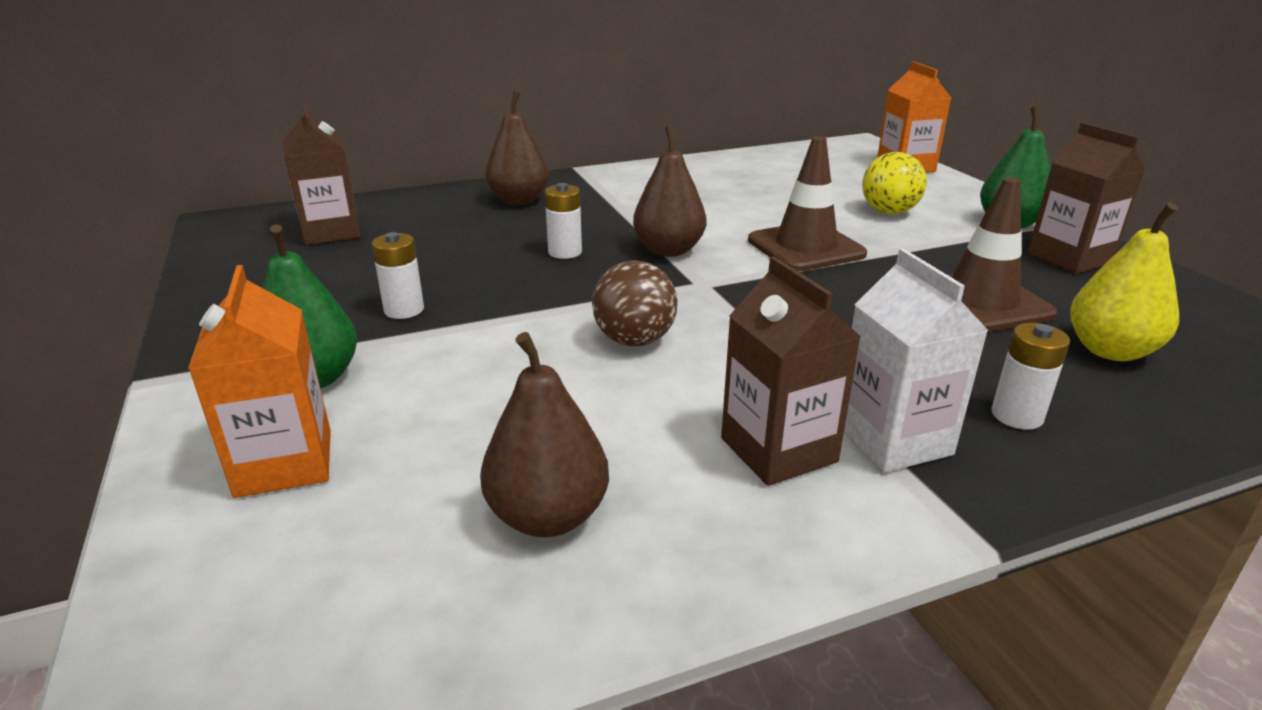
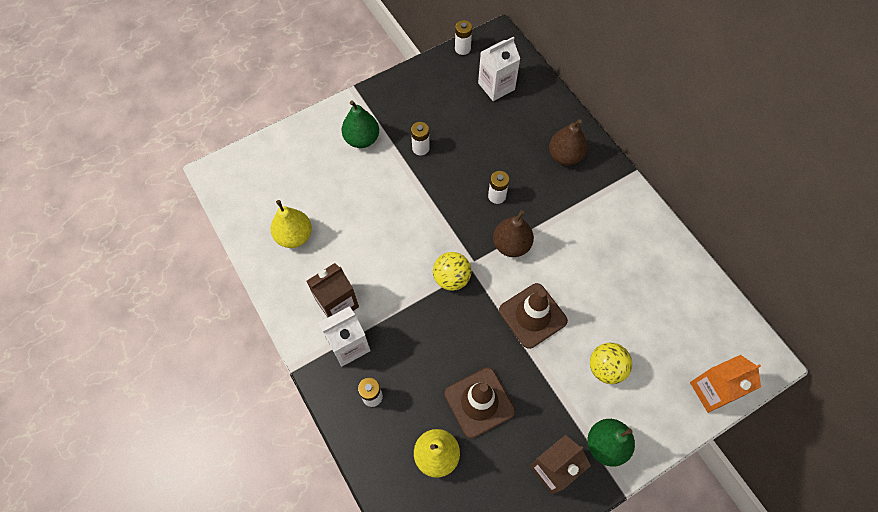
camera: 80 degrees right, 35 degrees up
orange carton [188,265,331,498] -> none
brown carton [283,105,361,245] -> white carton [478,37,520,101]
brown pear [480,332,609,537] -> yellow pear [271,200,312,248]
brown ball [592,261,678,346] -> none
none -> yellow ball [433,252,471,291]
none -> white battery [455,20,472,55]

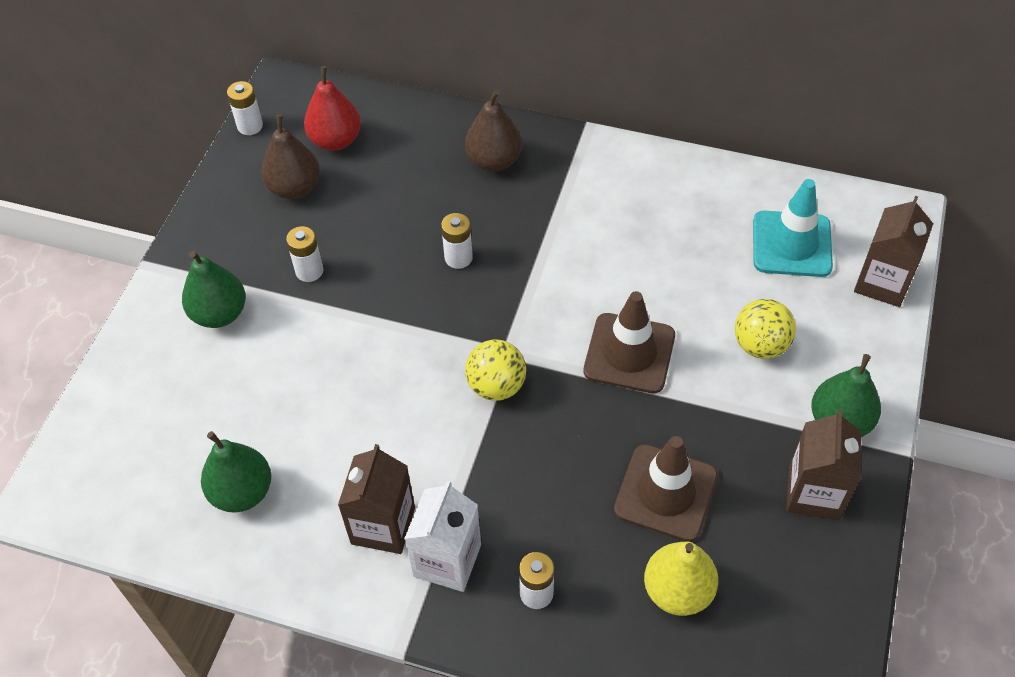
camera: 40 degrees left, 10 degrees down
yellow pear [271,200,312,248] -> green pear [201,431,271,513]
white carton [478,37,520,101] -> red pear [304,66,361,151]
brown pear [493,210,534,257] -> brown pear moved to [261,114,320,199]
orange carton [690,355,761,413] -> brown carton [854,196,933,307]
none -> turquoise traffic cone [753,179,833,277]

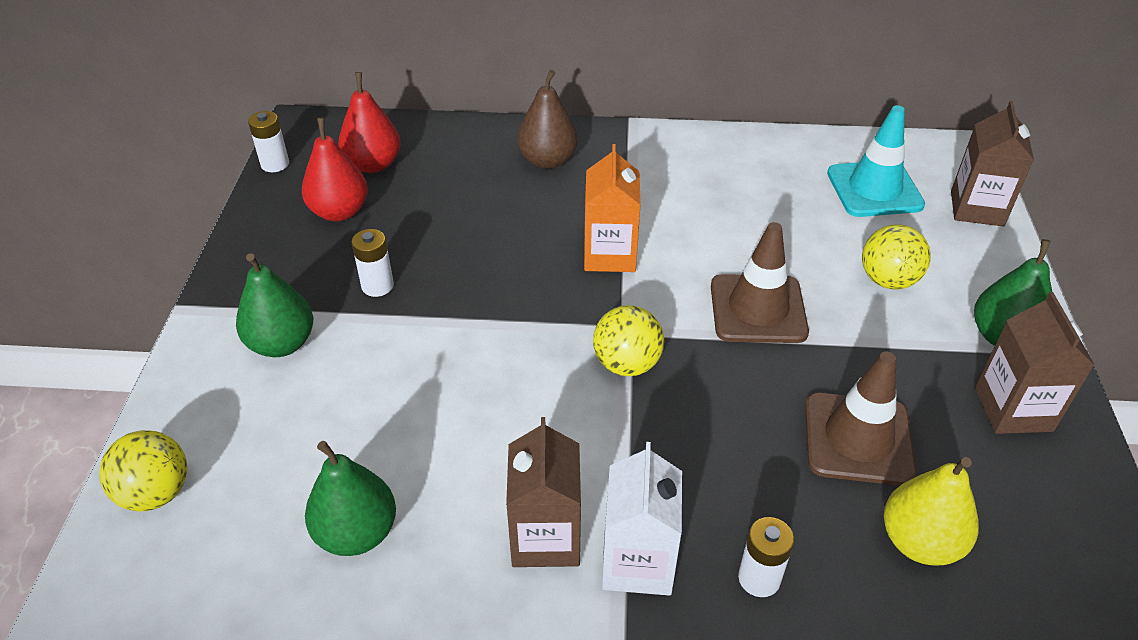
camera: 15 degrees left, 10 degrees down
brown pear [261,114,320,199] -> red pear [302,117,368,221]
white battery [441,213,473,269] -> none
none -> yellow ball [99,430,187,512]
none -> orange carton [584,144,641,272]

